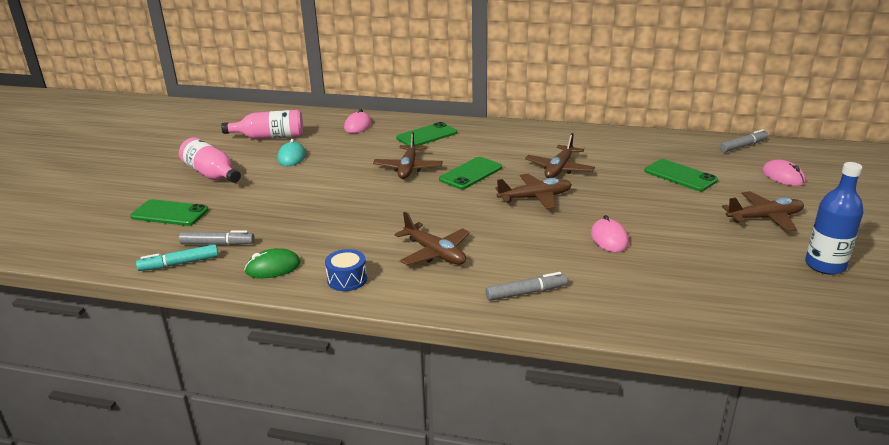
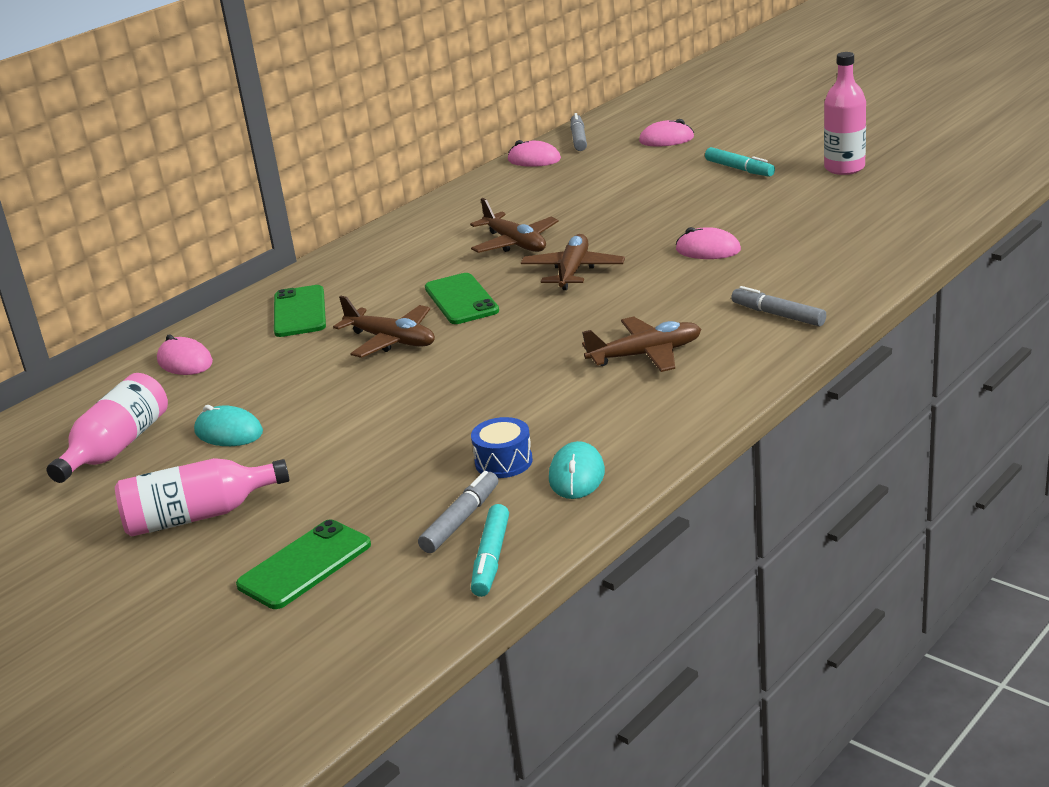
camera: 60 degrees left, 0 degrees up
green mouse [244,248,301,278] -> turquoise mouse [549,441,605,499]
blue drum [325,249,367,291] -> blue drum moved to [471,417,533,478]
grey marker [486,272,567,301] -> grey marker turned 60 degrees counterclockwise [731,286,826,326]
green phone [644,159,718,191] -> none
brown plane [722,191,804,232] -> turquoise marker [705,147,775,177]
blue bottle [805,162,863,275] -> pink bottle [824,52,866,175]
none -> pink mouse [508,140,561,167]

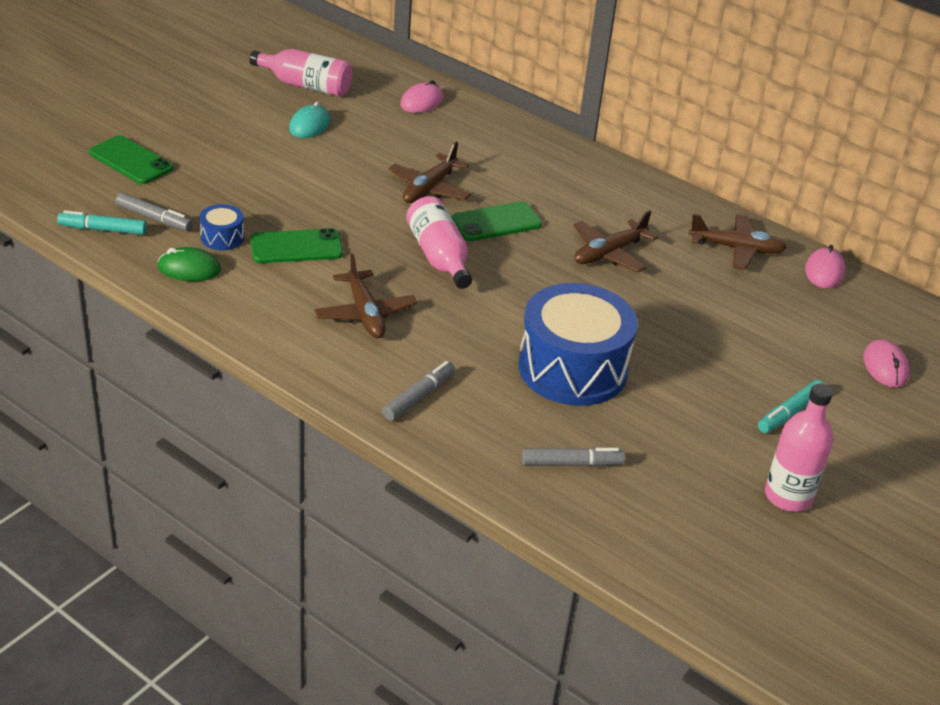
camera: 80 degrees right, 10 degrees up
pink bottle [115,458,290,537] -> pink bottle moved to [406,196,472,289]
green phone [274,285,326,337] -> green phone moved to [250,228,343,263]
brown plane [521,234,625,290] -> brown plane moved to [689,214,787,270]
turquoise mouse [549,441,605,499] -> green mouse [158,247,221,281]
grey marker [570,113,587,151] -> grey marker moved to [522,447,625,467]
pink mouse [676,227,741,259] -> blue drum [518,283,637,406]

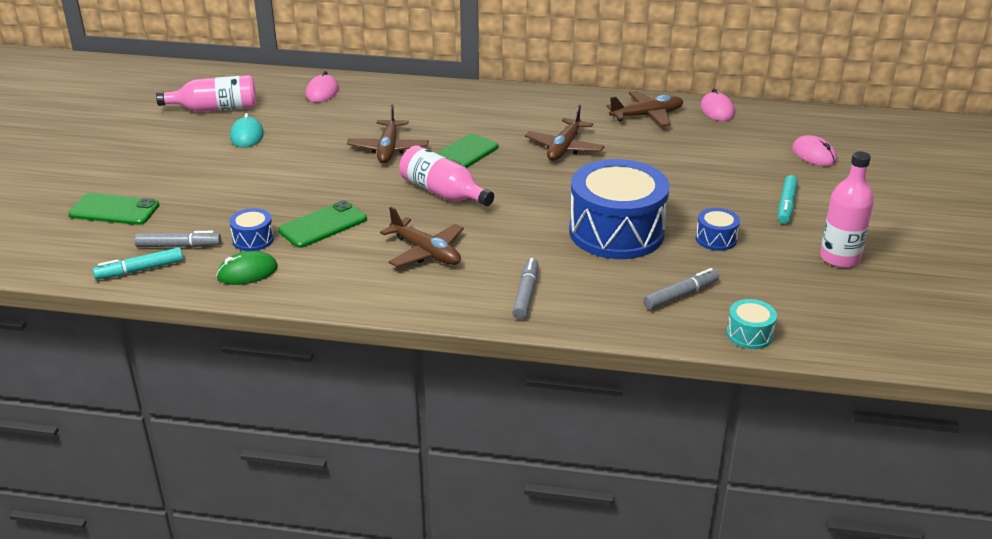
camera: 25 degrees left, 5 degrees down
none -> blue drum [696,208,740,251]
none -> turquoise drum [726,299,777,349]

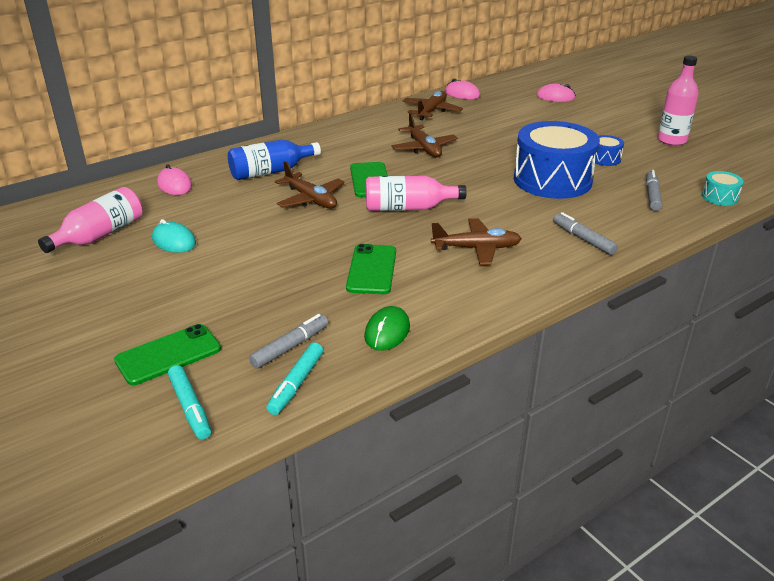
camera: 45 degrees left, 0 degrees up
blue drum [229,208,274,251] -> none
turquoise marker [778,175,798,224] -> turquoise marker moved to [168,365,211,440]
none -> blue bottle [228,139,321,180]

